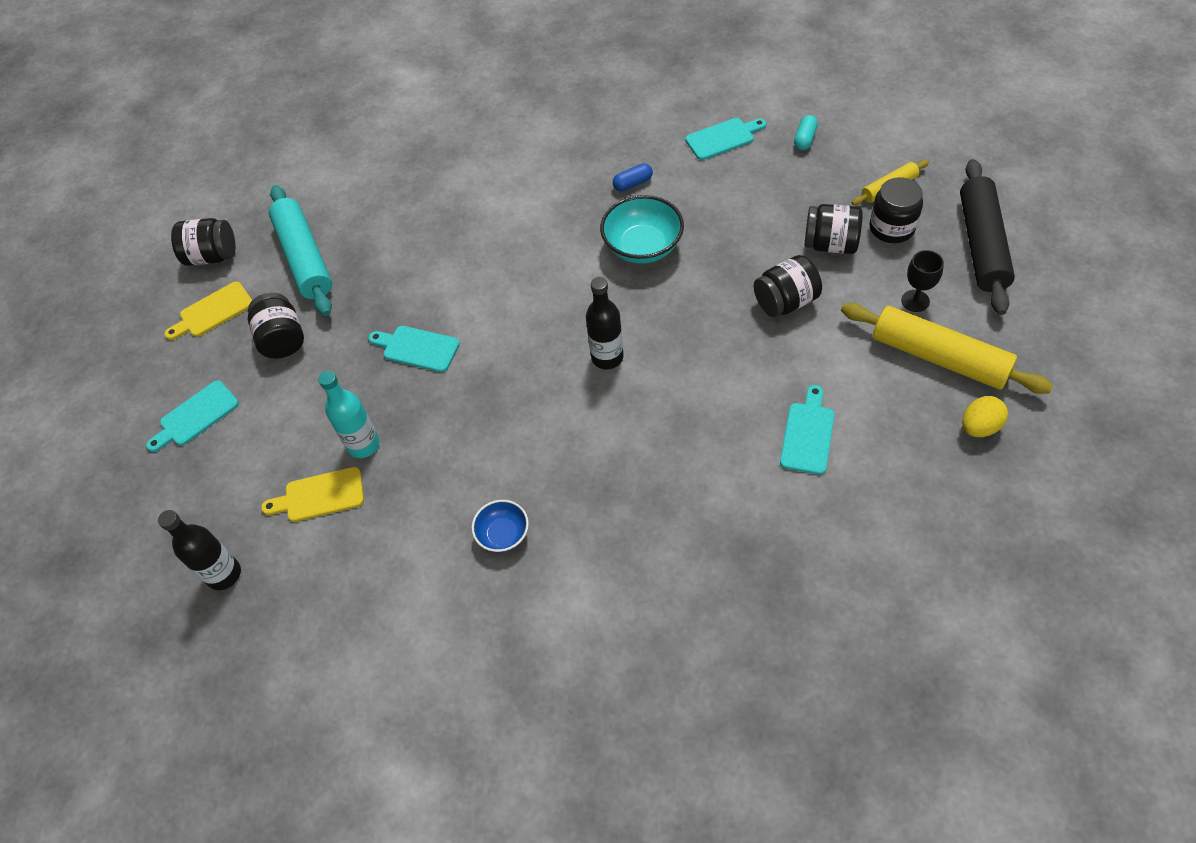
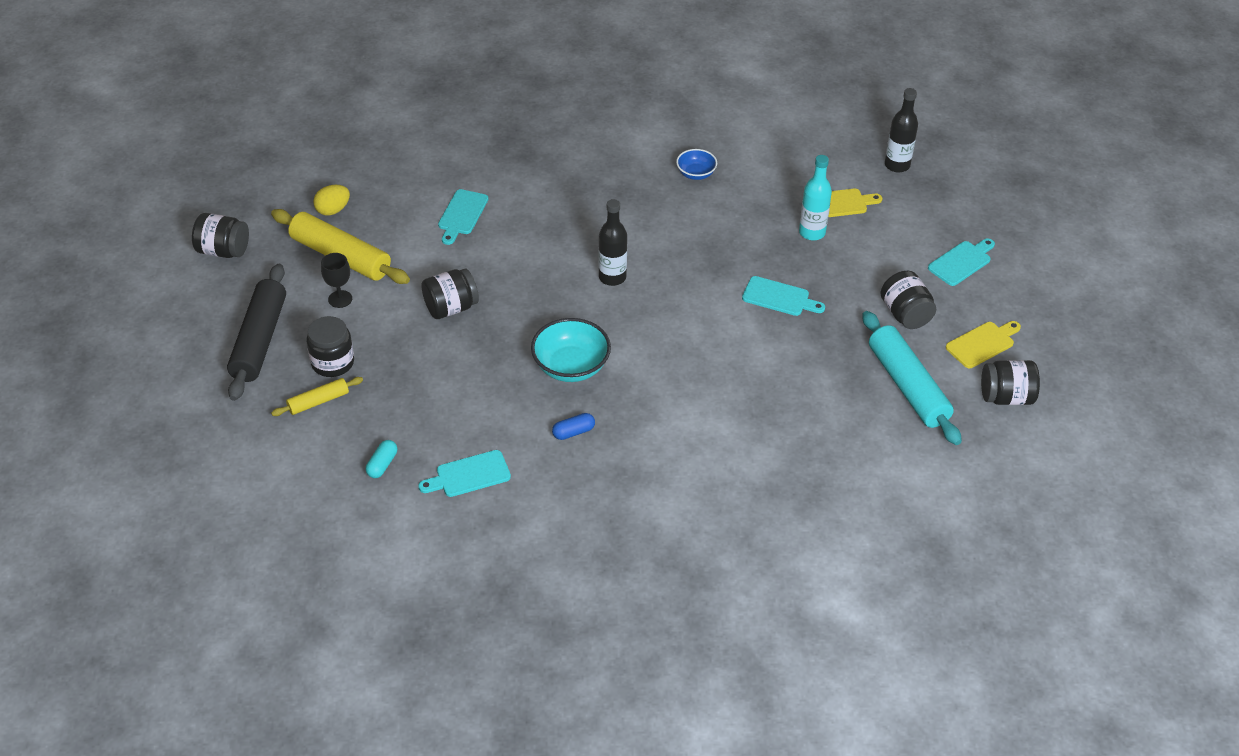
camera: 175 degrees right, 10 degrees down
black jar [805,204,863,254] -> black jar moved to [192,213,249,258]

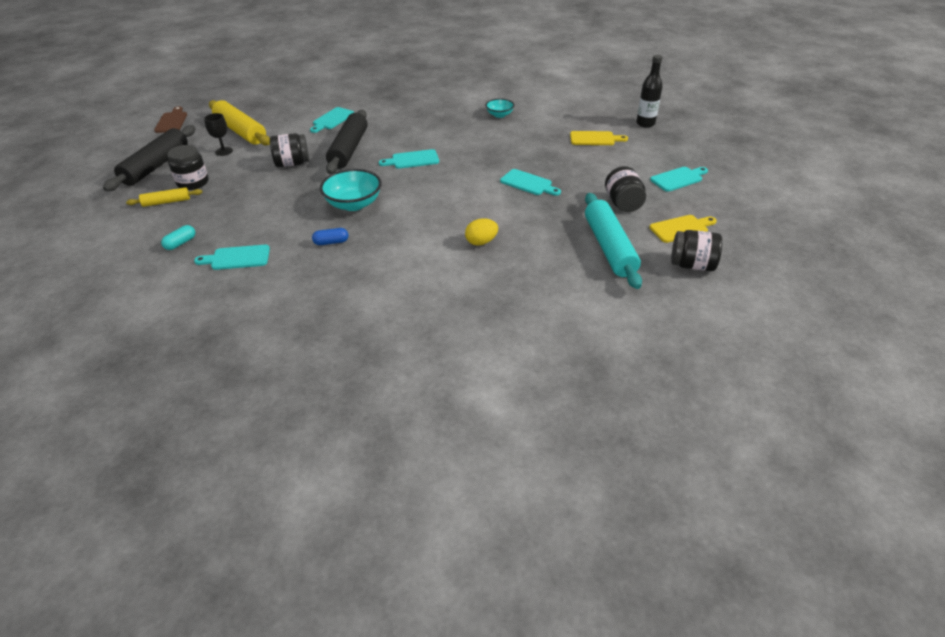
camera: 15 degrees right, 5 degrees down
black jar [192,213,249,258] -> brown cutting board [154,106,187,133]
yellow egg [313,185,350,215] -> yellow egg moved to [465,218,498,246]
black bottle [598,199,627,286] -> turquoise cutting board [379,149,439,169]
blue bowl [676,149,717,180] -> turquoise bowl [486,99,514,118]
turquoise bottle [799,155,832,240] -> none
none -> black rolling pin [326,110,368,174]

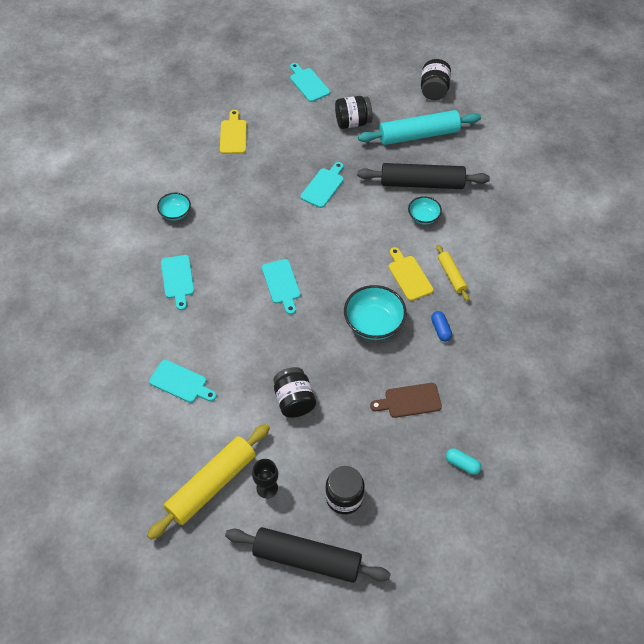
camera: 95 degrees left, 15 degrees up
yellow rolling pin [126,187,202,207] -> yellow rolling pin moved to [436,244,469,301]
brown cutting board [154,106,187,133] -> brown cutting board moved to [370,383,442,418]
turquoise cutting board [194,245,270,270] -> turquoise cutting board moved to [161,255,194,310]
black rolling pin [326,110,368,174] -> black rolling pin moved to [357,163,490,189]
yellow egg [465,218,498,246] -> turquoise bowl [408,196,442,225]
black bottle [636,55,663,128] -> none
yellow cutting board [649,215,717,243] -> yellow cutting board moved to [389,247,433,301]

